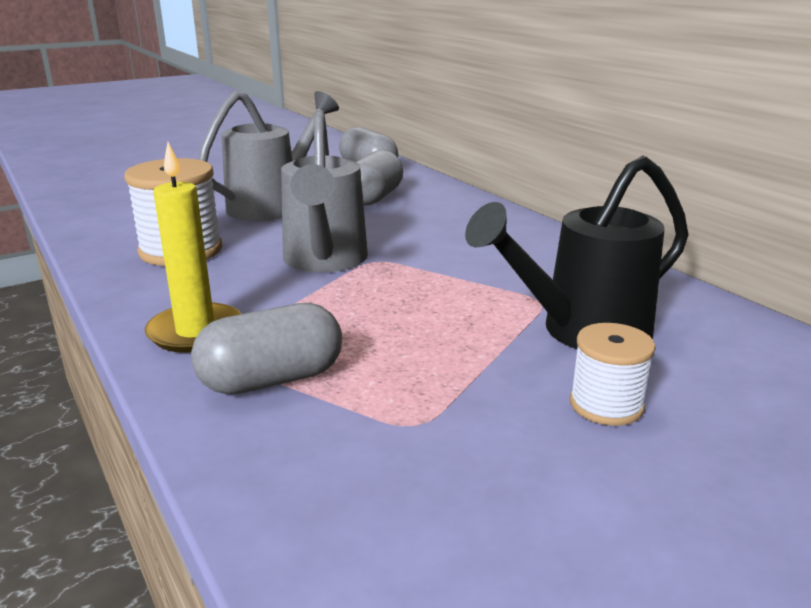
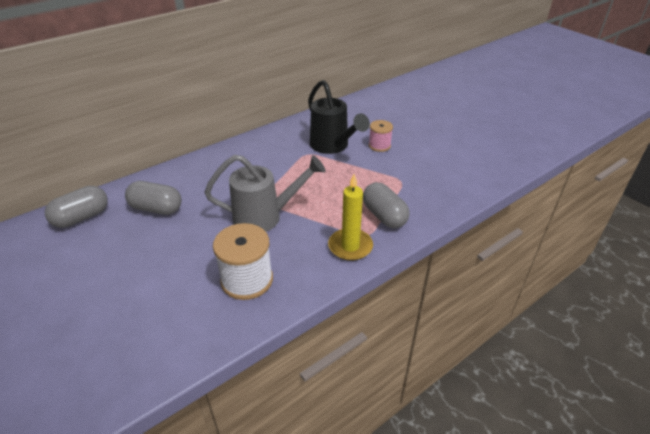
camera: 95 degrees left, 15 degrees up
grey watering can [198,91,339,221] -> none
white spool [570,323,656,426] -> pink spool [369,120,393,152]

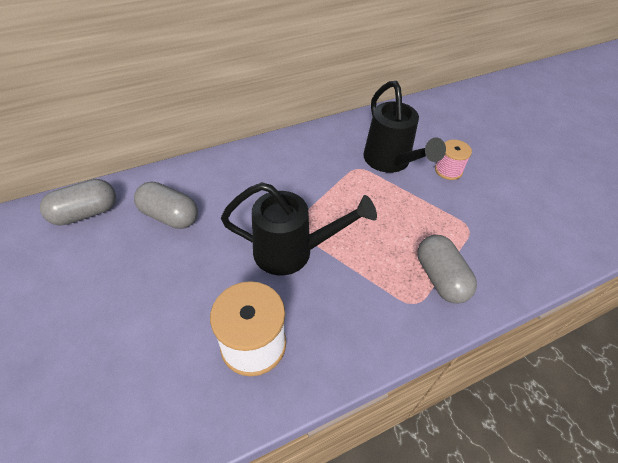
camera: 10 degrees right, 10 degrees up
grey watering can [205,155,325,232] -> black watering can [221,182,377,275]
yellow candle [328,174,373,261] -> none

